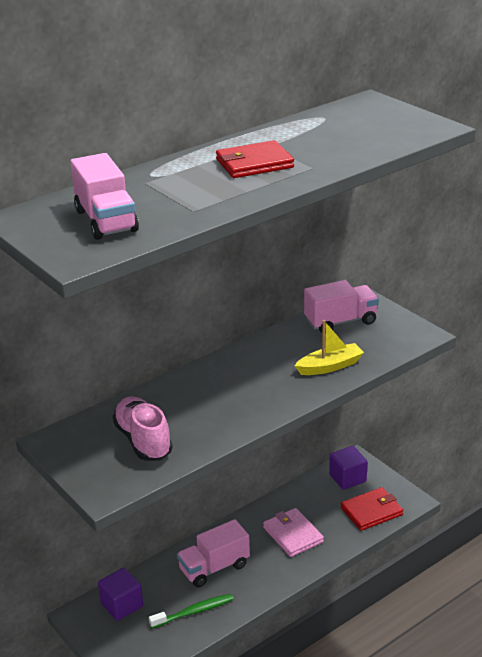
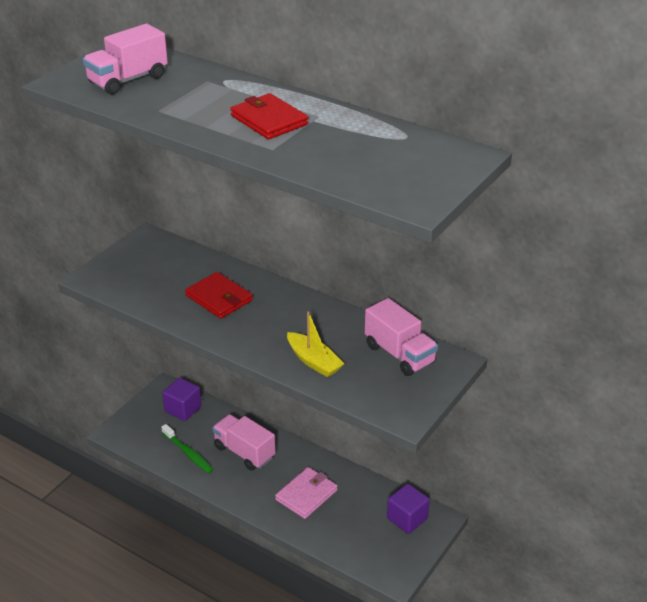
camera: 70 degrees right, 5 degrees up
pink shoe [112,396,173,461] -> none
red wallet [341,487,403,531] -> red wallet moved to [185,272,253,319]

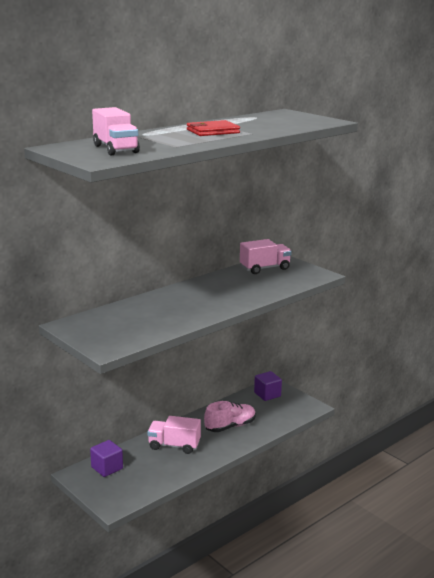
camera: 75 degrees left, 15 degrees down
green toothbrush [161,424,214,474] -> none
red wallet [185,272,253,319] -> none
pink truck [212,414,275,471] -> pink truck turned 45 degrees clockwise [148,416,201,454]
pink wallet [275,467,338,519] -> pink shoe [204,401,256,432]
yellow boat [287,311,345,377] -> none

